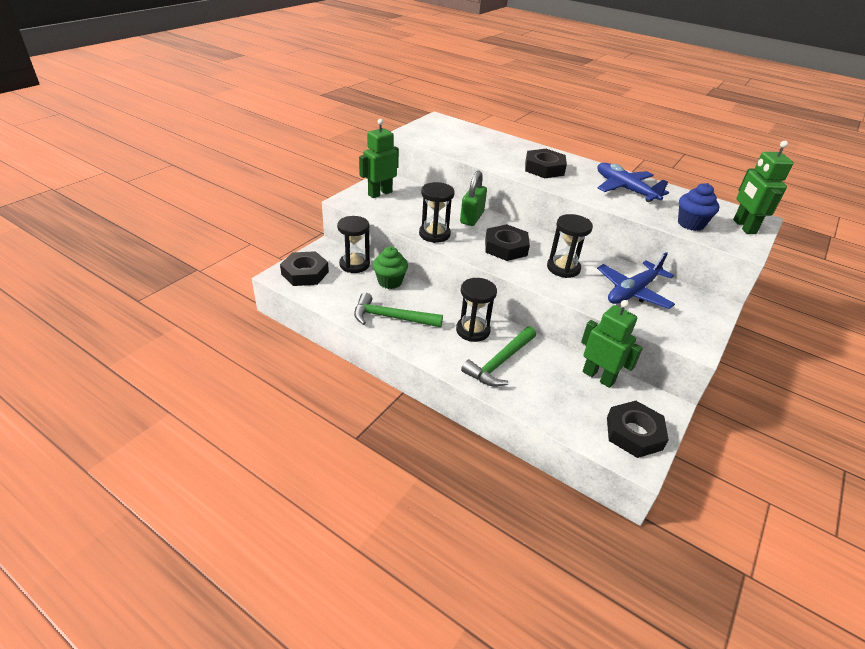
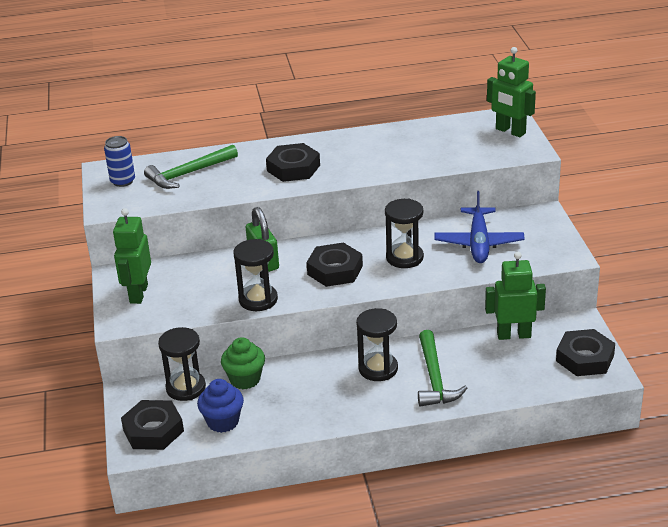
camera: 40 degrees left, 5 degrees down
green hammer [354,293,443,327] -> green hammer moved to [144,145,238,189]
blue plane [597,163,669,202] -> none
blue cupcake [678,183,719,231] -> blue cupcake moved to [197,379,244,433]
none -> blue can [104,136,135,187]

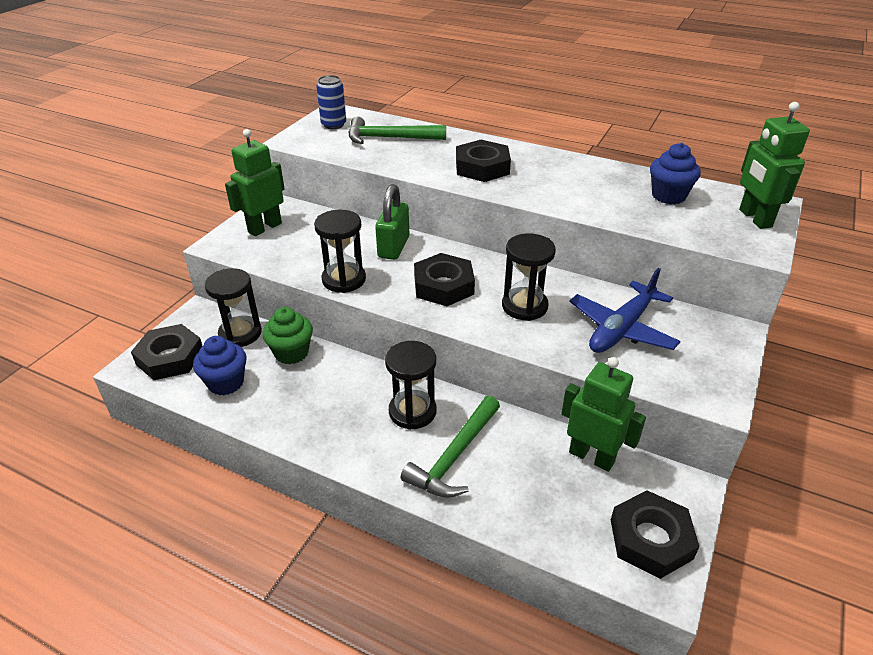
camera: 35 degrees right, 5 degrees up
none -> blue cupcake [650,143,701,204]

